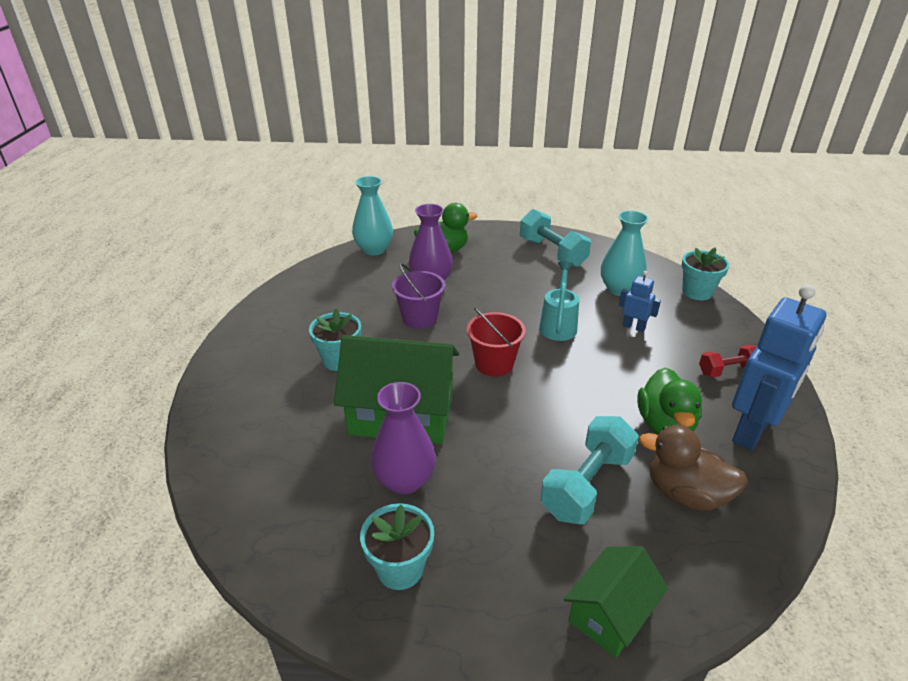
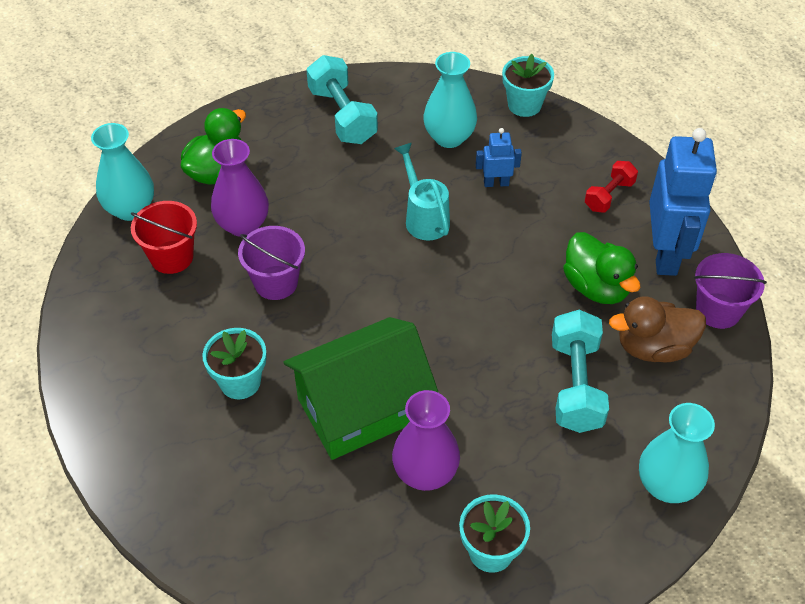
camera: 35 degrees left, 15 degrees up
red bucket [467,307,526,377] -> red bucket moved to [131,201,197,274]
turquoise dumbbell [520,209,591,267] -> turquoise dumbbell turned 45 degrees clockwise [306,55,378,144]
green house [564,546,668,658] -> turquoise vase [639,403,715,503]
none -> purple bucket [694,253,767,329]

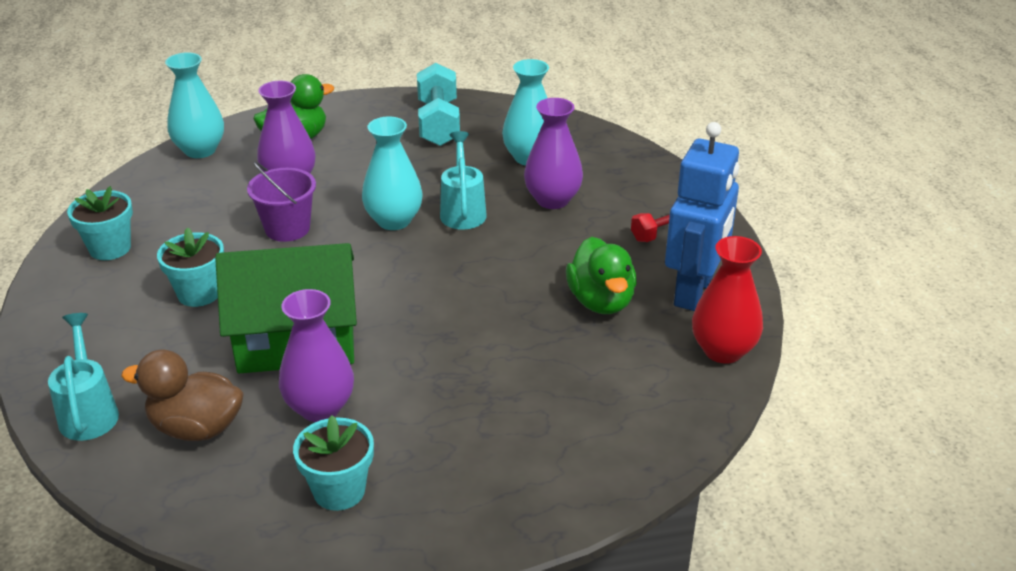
camera: 20 degrees right, 15 degrees down
red bucket [131,201,197,274] -> none
blue robot [476,128,522,187] -> purple vase [524,98,583,209]
turquoise flower pot [502,54,554,117] -> turquoise flower pot moved to [67,186,133,260]
turquoise dumbbell [552,310,609,433] -> none
brown duck [609,296,706,363] -> brown duck moved to [121,349,244,441]
turquoise vase [639,403,715,503] -> turquoise vase moved to [362,116,423,230]
purple bucket [694,253,767,329] -> red vase [692,236,763,364]
none -> turquoise watering can [48,313,119,441]

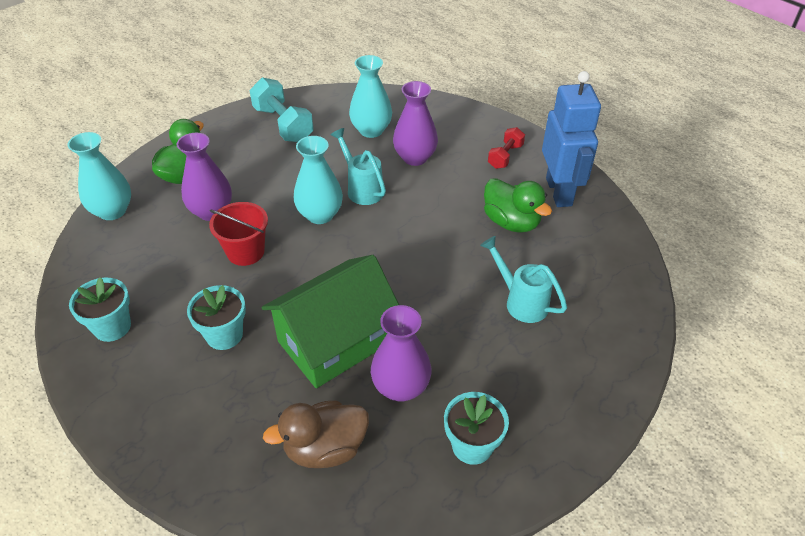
camera: 30 degrees left, 10 degrees up
turquoise watering can [48,313,119,441] -> turquoise watering can moved to [480,236,567,323]
purple bucket [247,161,316,242] -> red bucket [209,202,268,266]
red vase [692,236,763,364] -> none

